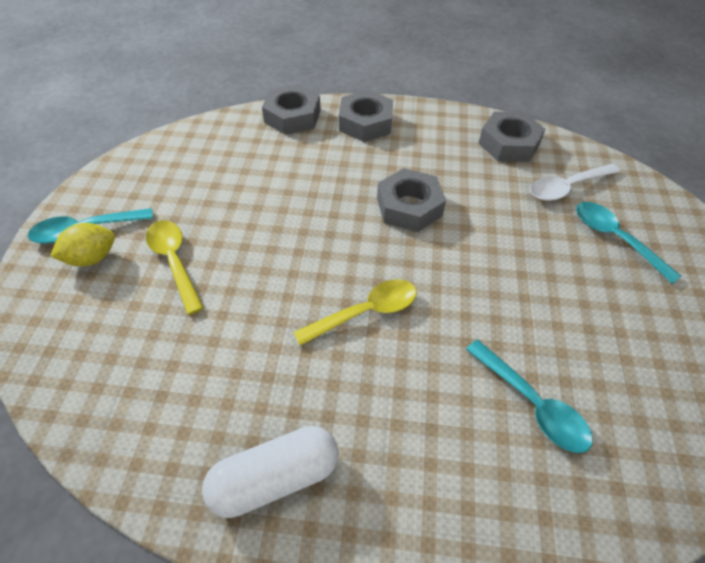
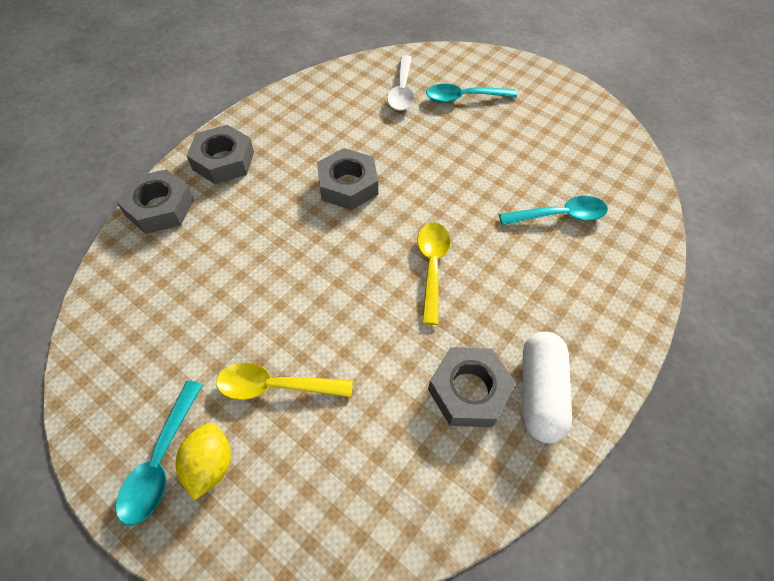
camera: 60 degrees left, 5 degrees up
grey nut [478,112,545,162] -> grey nut moved to [428,347,516,427]

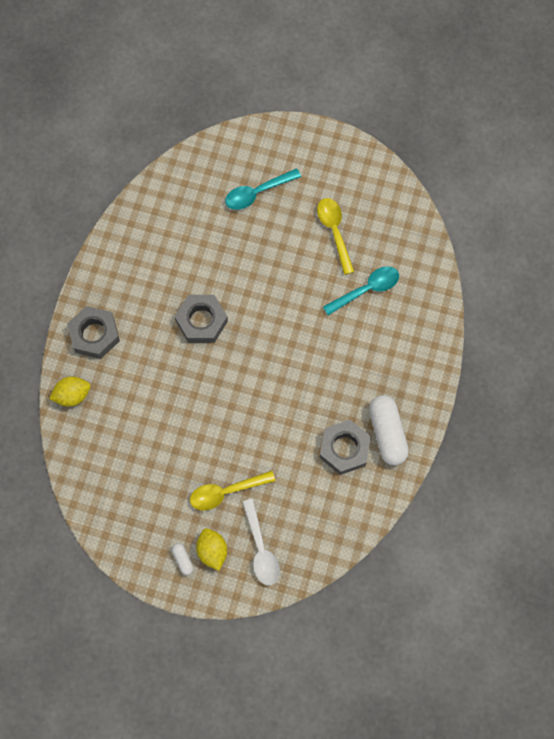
camera: 20 degrees left, 15 degrees up
grey nut [116,169,194,234] -> yellow lemon [49,377,90,406]
turquoise spoon [116,381,203,525] -> white capsule [172,543,194,575]
white spoon [387,55,414,111] -> white spoon moved to [242,499,280,585]
yellow spoon [417,223,451,325] -> yellow spoon moved to [317,198,355,275]

